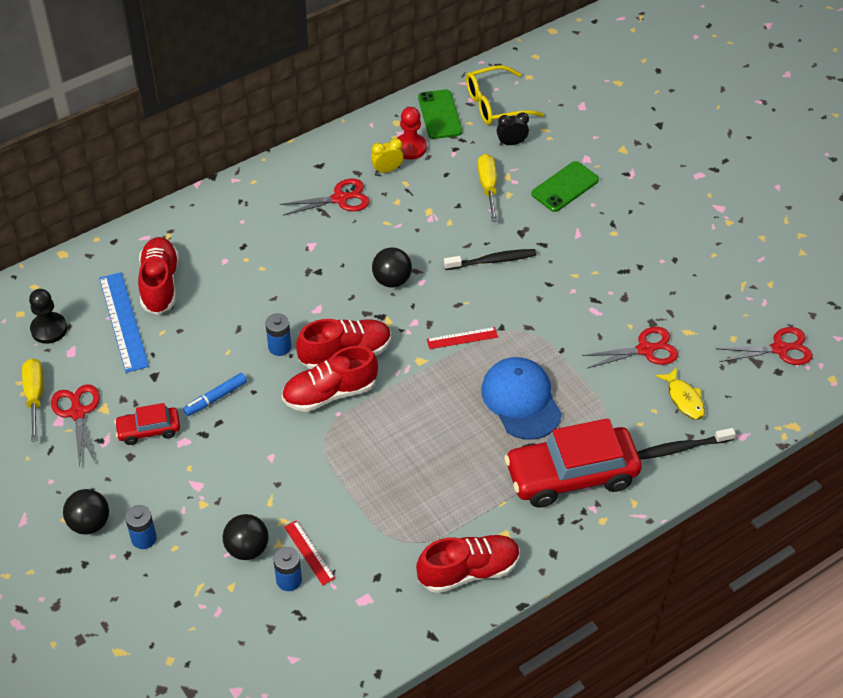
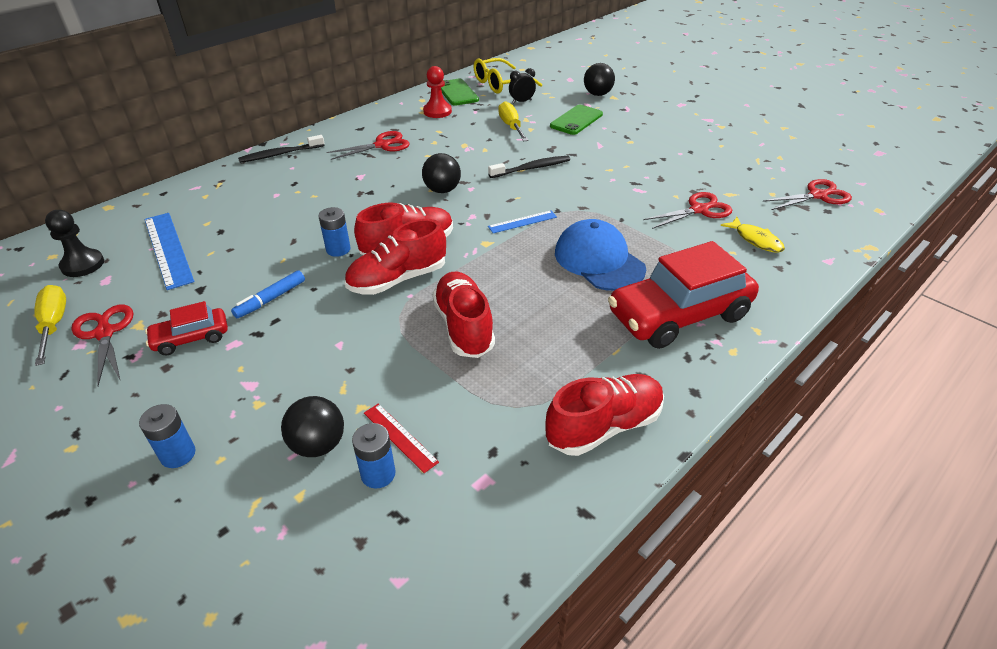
camera: 10 degrees left, 10 degrees down
black ball [63,489,109,534] -> black ball moved to [584,63,615,96]
red shoe [138,237,179,315] -> red shoe moved to [432,272,495,358]
yellow clock [371,138,404,174] -> none
red ruler [427,327,498,349] -> blue ruler [488,210,557,233]
black toothbrush [637,428,736,460] -> black toothbrush moved to [238,135,325,163]

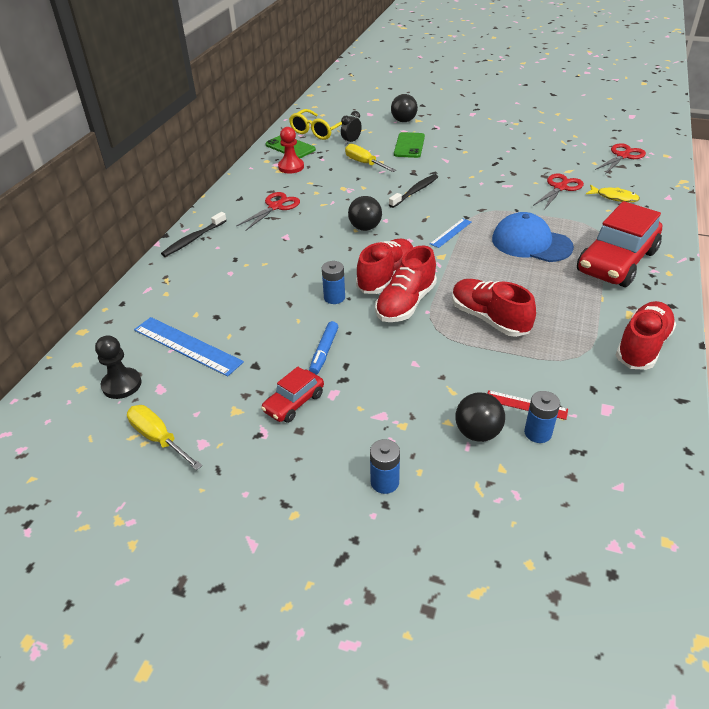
camera: 25 degrees left, 0 degrees up
red scissors [71,304,133,386] -> none

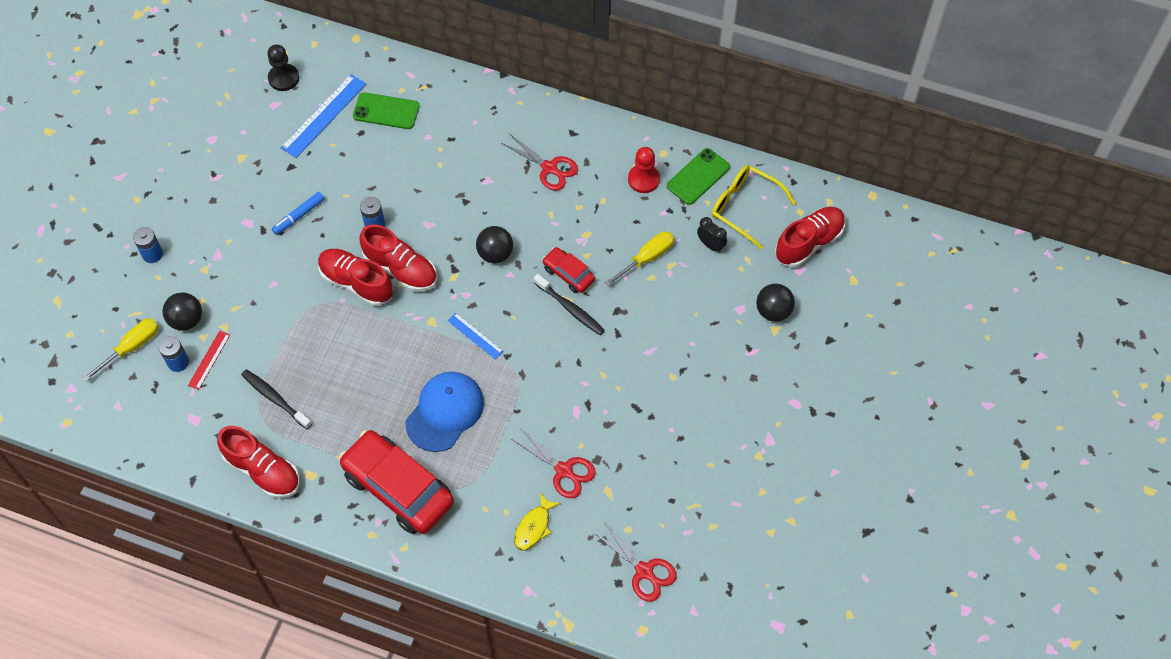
camera: 90 degrees right, 20 degrees up
yellow screwdriver [127,405,202,470] -> yellow screwdriver moved to [83,318,159,382]
black toothbrush [161,212,227,257] -> black toothbrush moved to [241,369,312,429]
red car [261,367,324,423] -> red car moved to [542,247,595,293]
blue marker [309,321,338,375] -> blue marker turned 60 degrees counterclockwise [272,192,324,235]
green phone [394,132,425,158] -> green phone moved to [353,92,420,129]
red shoe [452,279,536,337] -> red shoe moved to [775,207,845,267]

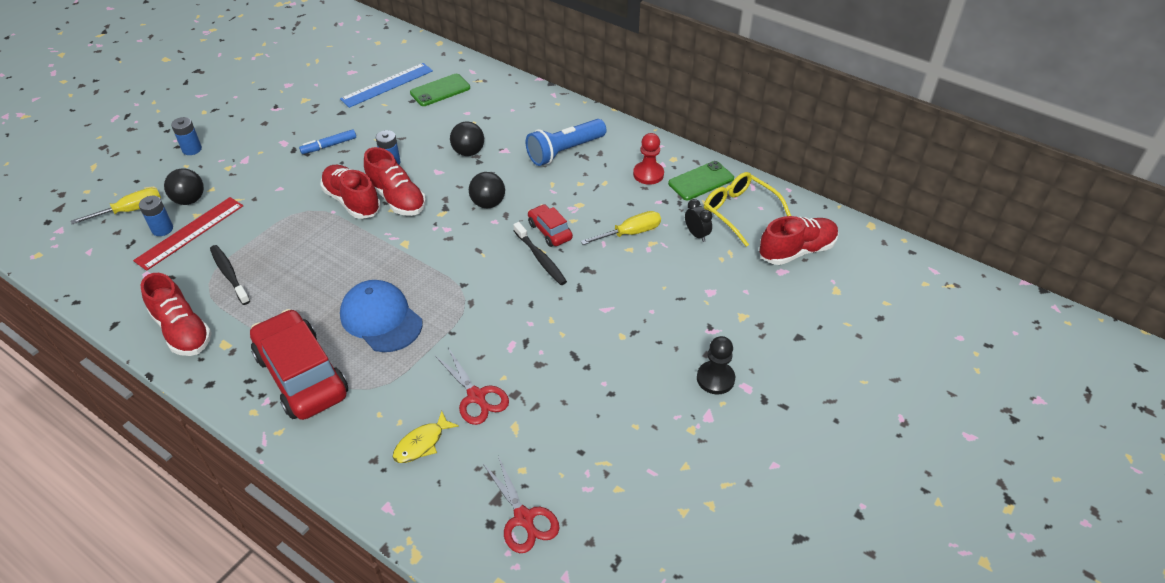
camera: 15 degrees right, 15 degrees down
red ruler [188,331,230,390] -> red ruler [133,197,243,271], size x1.80
black pawn [267,44,299,91] -> black pawn moved to [697,336,735,394]
green phone [353,92,420,129] -> green phone turned 60 degrees counterclockwise [410,74,470,106]
blue cap [406,372,484,452] -> blue cap turned 90 degrees counterclockwise [340,280,422,352]
blue ruler [447,313,503,359] -> none
red scissors [501,134,578,191] -> blue flashlight [526,119,606,166]
black ball [756,284,795,322] -> black ball moved to [450,121,484,156]

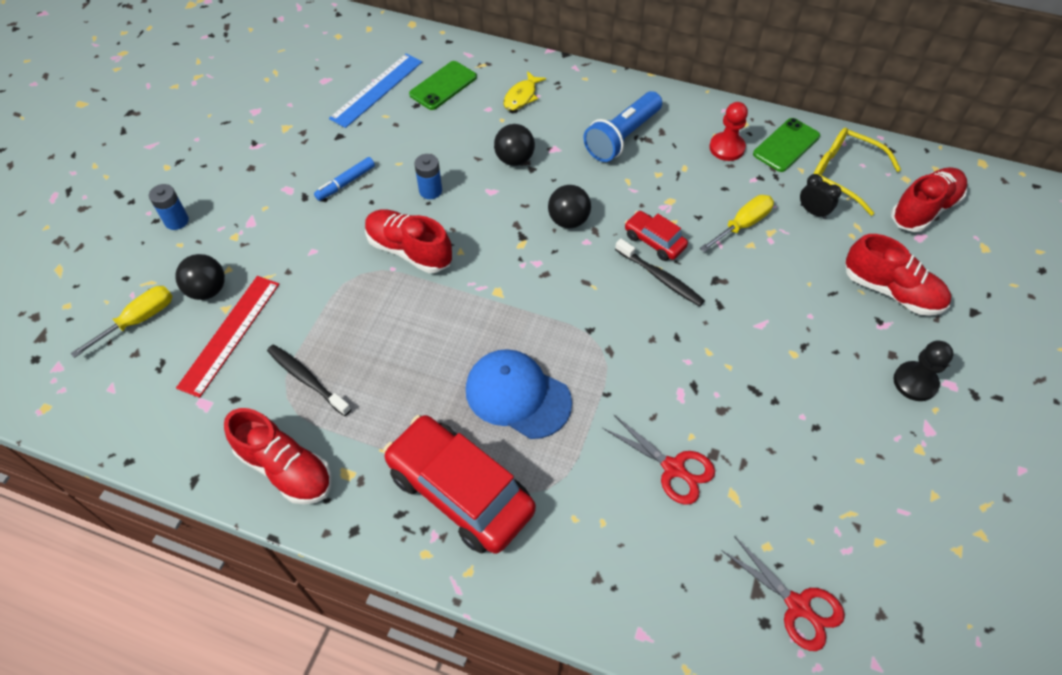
camera: 15 degrees left, 10 degrees up
blue battery [139,196,173,236] -> none
red shoe [364,147,426,216] -> red shoe moved to [845,234,951,316]
yellow fish [393,411,459,463] -> yellow fish moved to [503,71,546,111]

